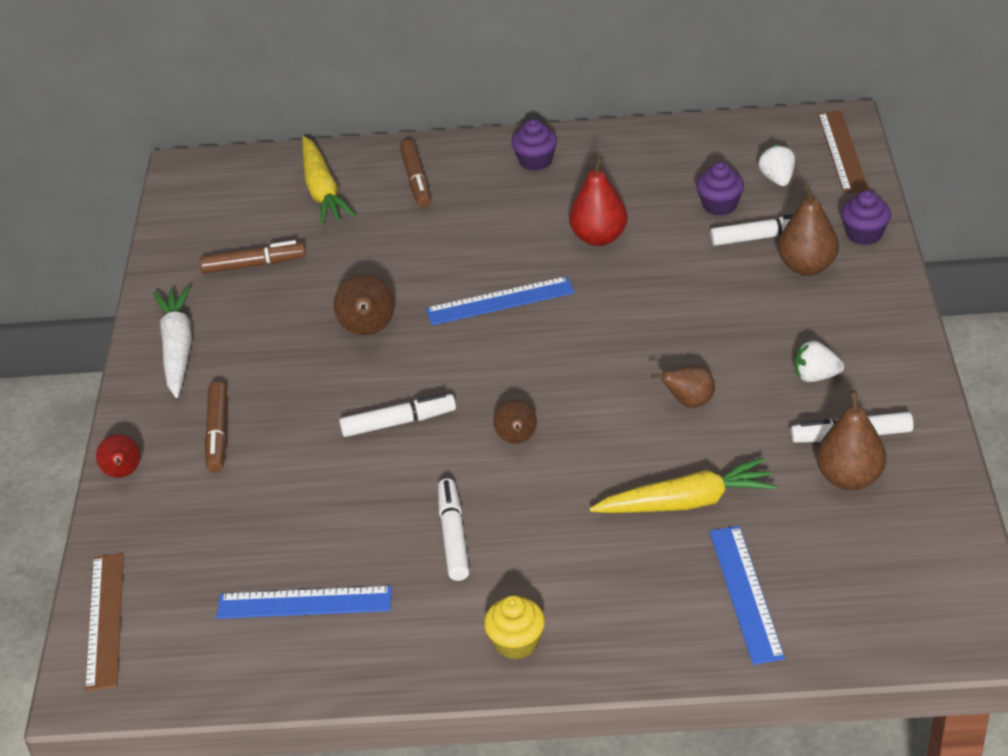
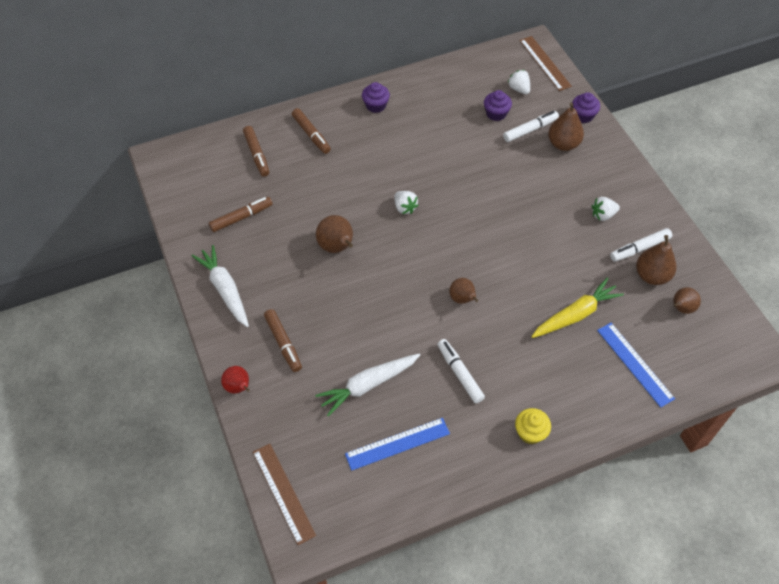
camera: 25 degrees left, 15 degrees up
yellow carrot [302,136,356,225] -> brown marker [243,126,269,177]
white marker [339,393,456,437] -> none
blue ruler [426,276,575,325] -> white strawberry [394,191,419,214]
red pear [569,156,628,246] -> none
brown pear [652,365,715,408] -> brown pear moved to [673,287,701,314]
none -> white carrot [315,354,420,417]

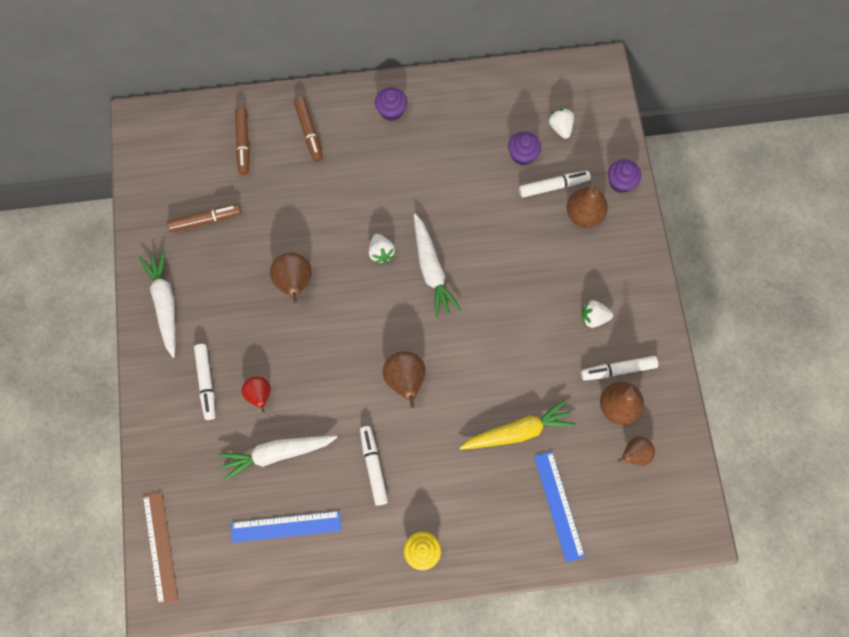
camera: 15 degrees right, 15 degrees up
red pear [221,366,250,393] -> red pear moved to [242,376,271,413]
brown marker [264,309,302,372] -> white marker [194,344,216,420]
brown pear [449,278,478,304] -> brown pear [383,351,426,409], size x1.50
brown ruler [520,36,572,91] -> none
none -> white carrot [414,213,461,318]

